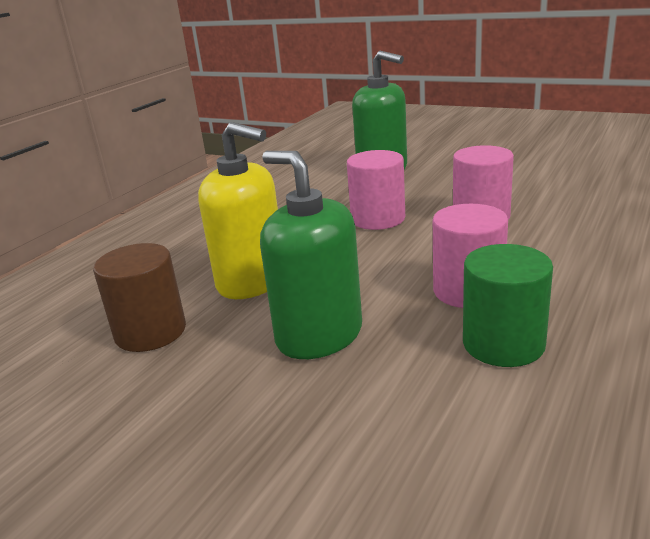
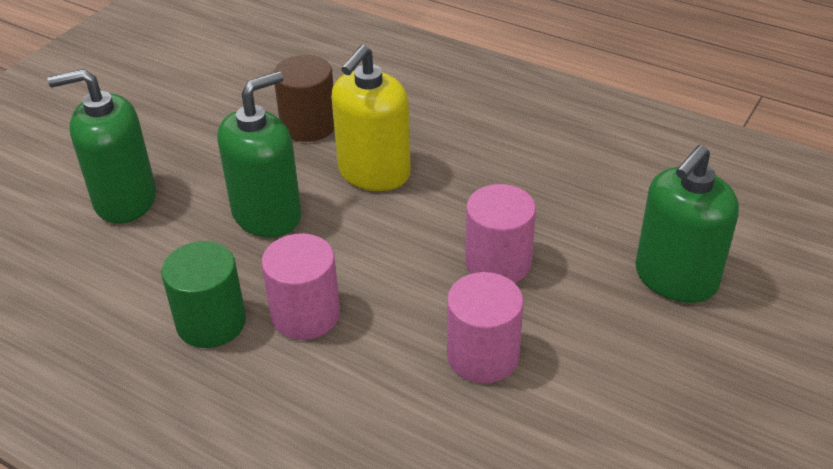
camera: 90 degrees right, 15 degrees up
none -> green soap dispenser [48,69,156,223]

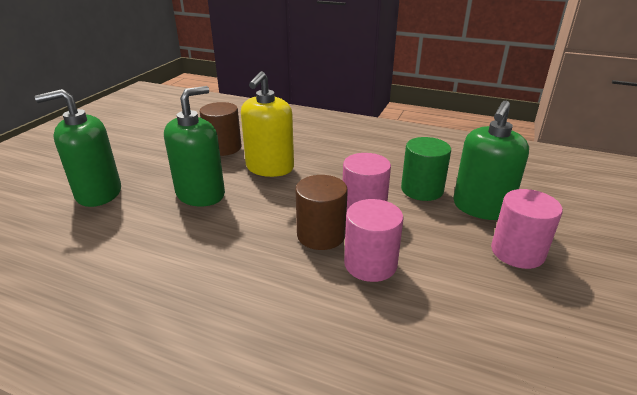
camera: 10 degrees left, 10 degrees down
green cylinder [161,241,246,348] -> green cylinder moved to [401,137,451,201]
pink cylinder [262,233,340,340] -> pink cylinder moved to [491,189,563,269]
none -> brown cylinder [296,175,348,250]

